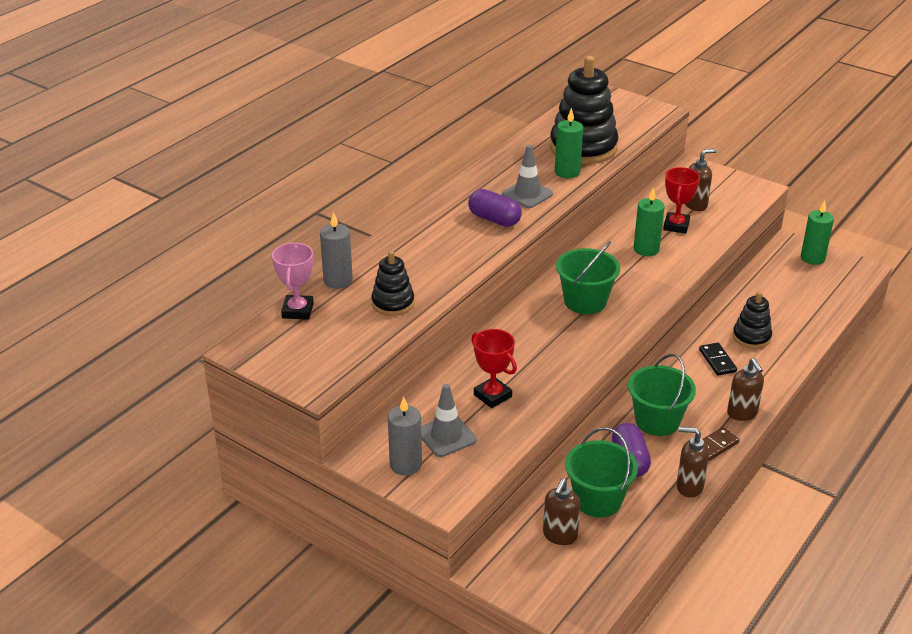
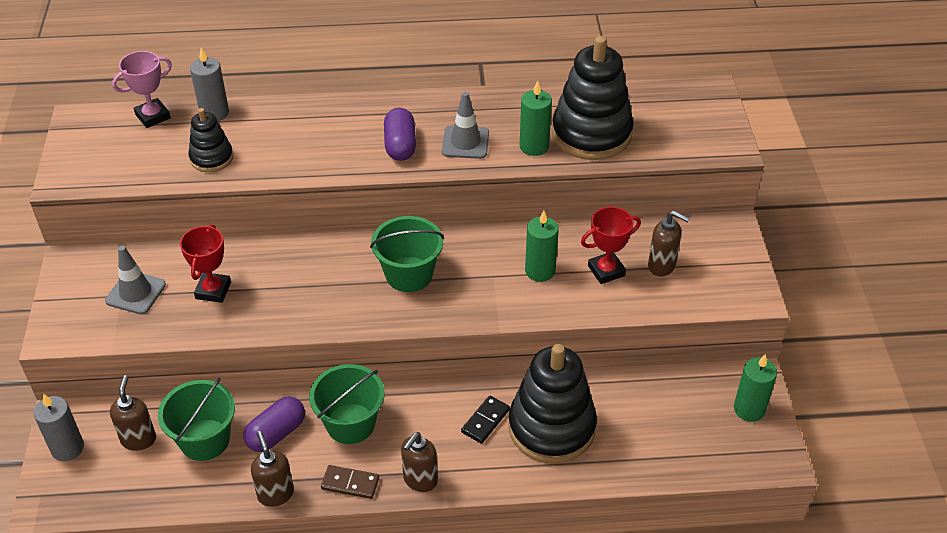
camera: 50 degrees right, 10 degrees up
grey candle [388,397,422,475] -> grey candle moved to [33,393,84,461]
brown soap dispenser [543,479,580,545] -> brown soap dispenser turned 105 degrees clockwise [110,375,156,451]
black stacking toy [733,291,772,349] -> black stacking toy [508,344,597,464], size x1.90

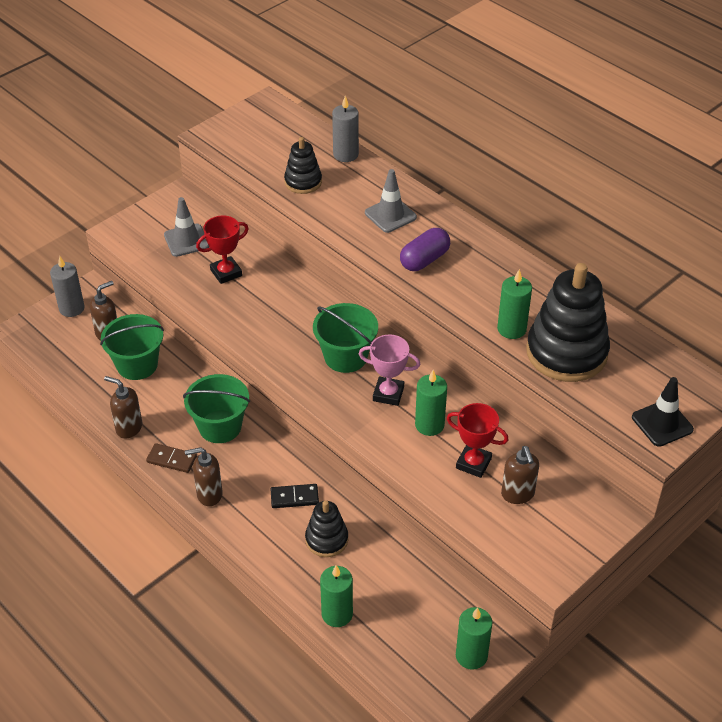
camera: 50 degrees right, 0 degrees up
pink trophy [112,51,172,128] -> pink trophy moved to [359,335,420,406]
purple capsule [243,396,305,452] -> none
brown soap dispenser [251,431,294,507] -> brown soap dispenser turned 90 degrees counterclockwise [104,376,142,439]
brown domino [321,465,379,499] -> brown domino turned 45 degrees counterclockwise [146,443,197,473]
grey traffic cone [442,92,489,159] -> grey traffic cone moved to [365,169,417,233]
black stacking toy [508,344,597,464] -> black stacking toy [305,500,348,557], size x0.53
none -> green candle [320,565,353,627]
none -> black traffic cone [632,377,694,447]

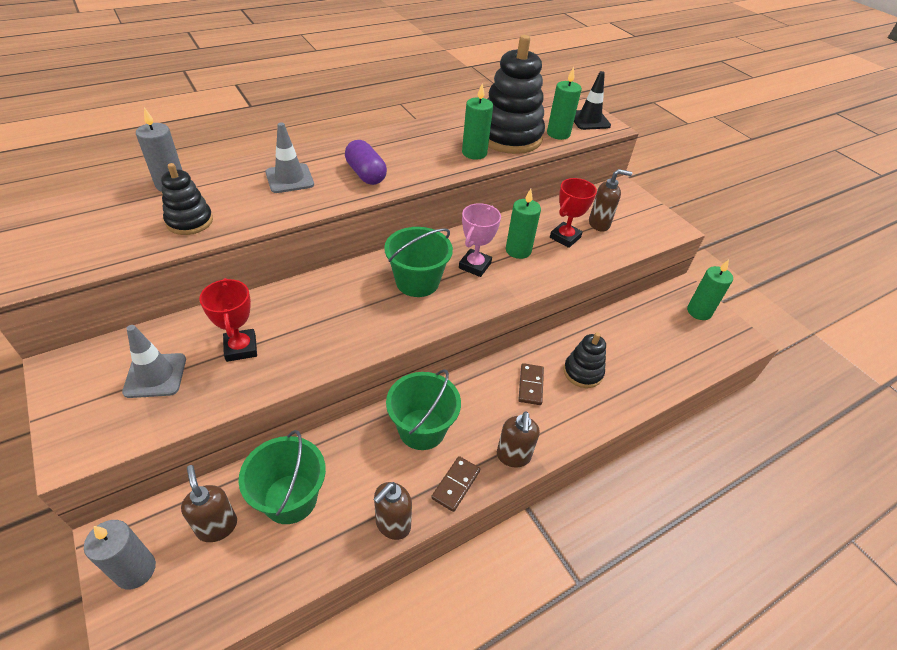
camera: 80 degrees left, 0 degrees up
black domino [271,484,319,508] -> brown domino [518,363,544,405]
green candle [320,565,353,627] -> green candle moved to [547,67,582,140]

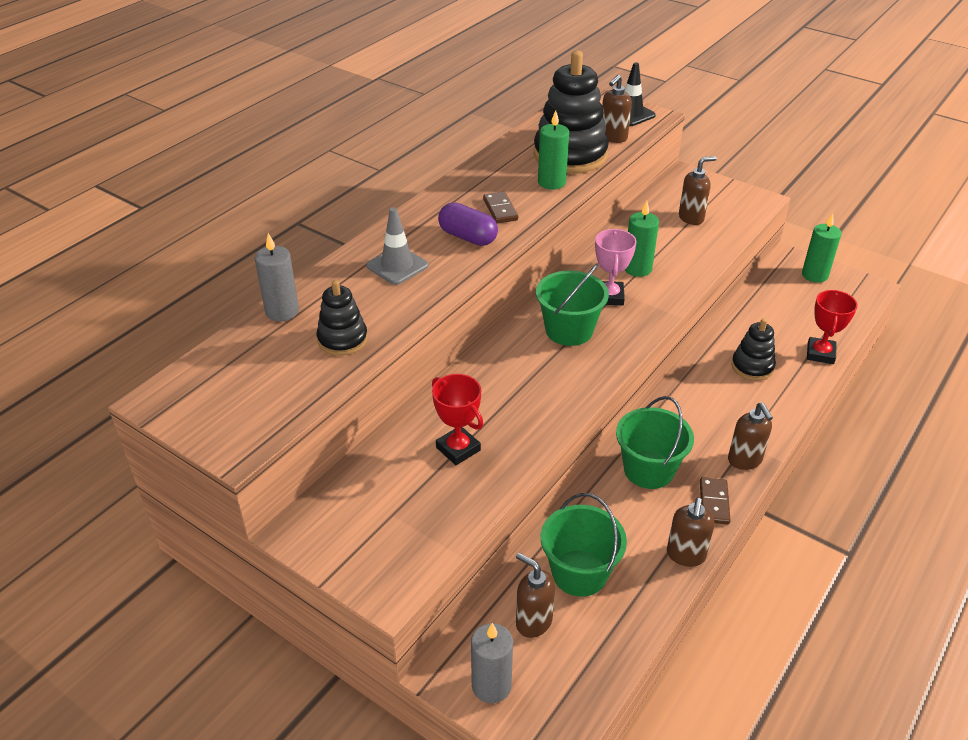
camera: 20 degrees left, 5 degrees down
grey traffic cone [122,325,186,398] -> none
brown domino [518,363,544,405] -> brown domino moved to [483,192,518,223]
green candle [547,67,582,140] -> brown soap dispenser [602,75,632,143]
red trophy [550,178,597,248] -> red trophy moved to [807,290,858,364]

